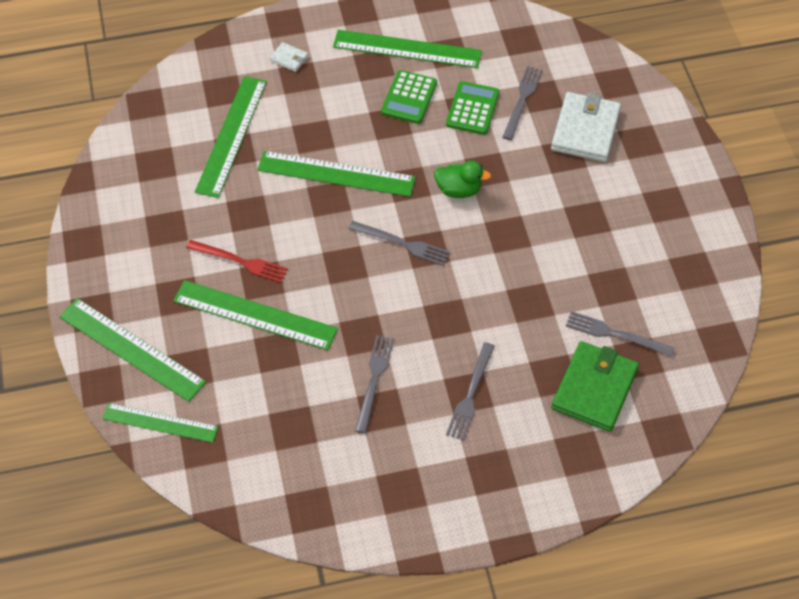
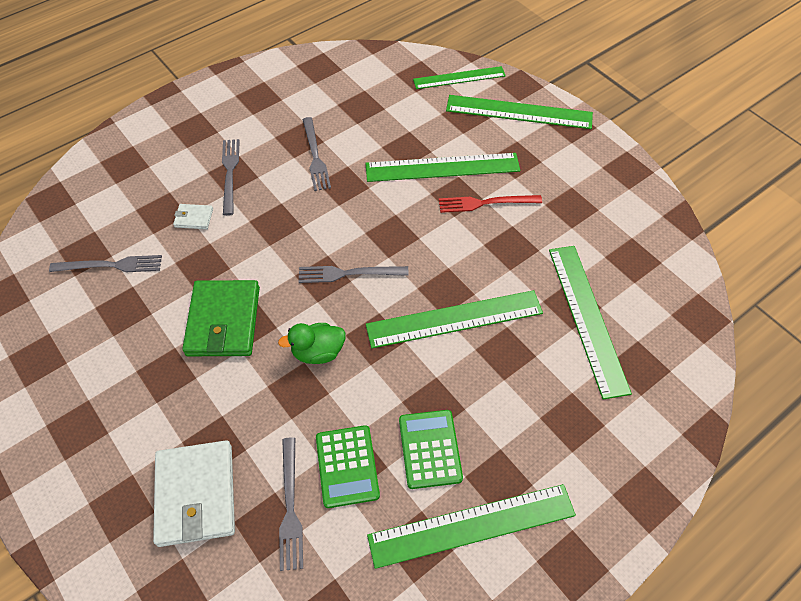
camera: 155 degrees right, 0 degrees up
white wallet [270,42,308,72] -> white wallet moved to [173,204,213,229]
green wallet [551,341,639,432] -> green wallet moved to [182,280,260,356]

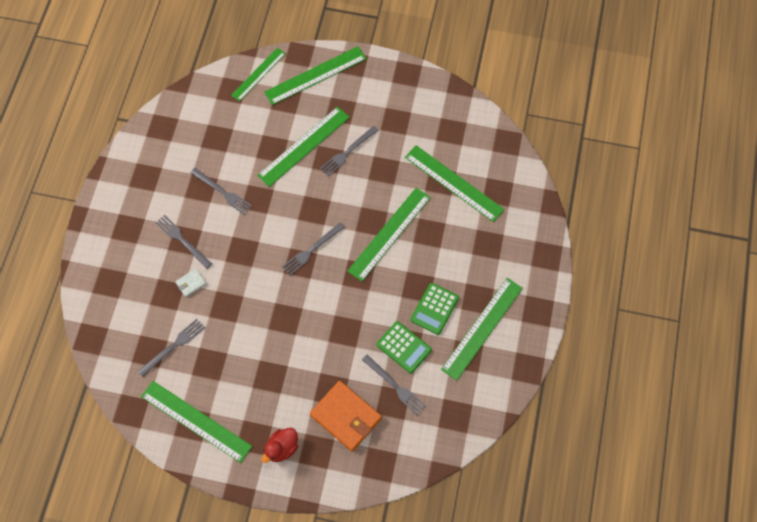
camera: 40 degrees left, 10 degrees up
white wallet [153,440,235,547] -> orange wallet [310,381,382,452]
green wallet [182,280,260,356] -> none
green duck [278,323,346,364] -> none
green calculator [399,410,463,489] -> green calculator turned 105 degrees counterclockwise [411,283,459,335]
red fork [439,195,542,213] -> grey fork [320,126,378,176]
none -> green ruler [141,381,252,463]
none -> red duck [261,428,298,463]

